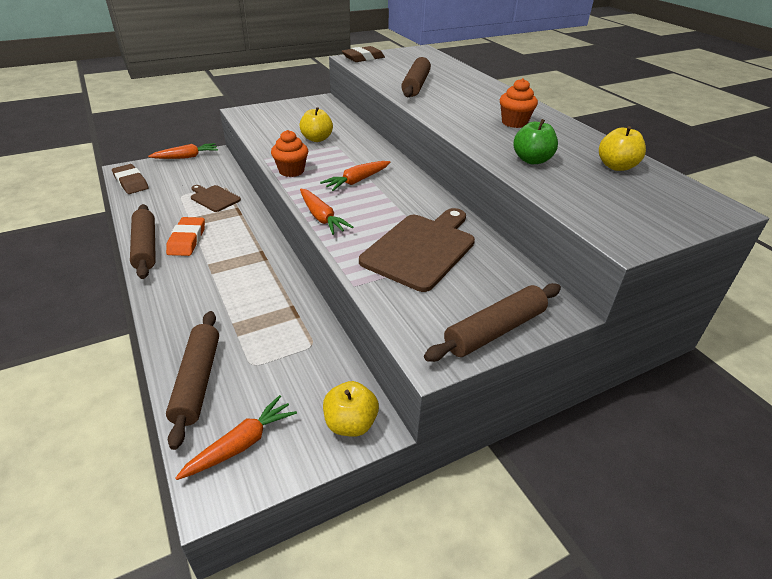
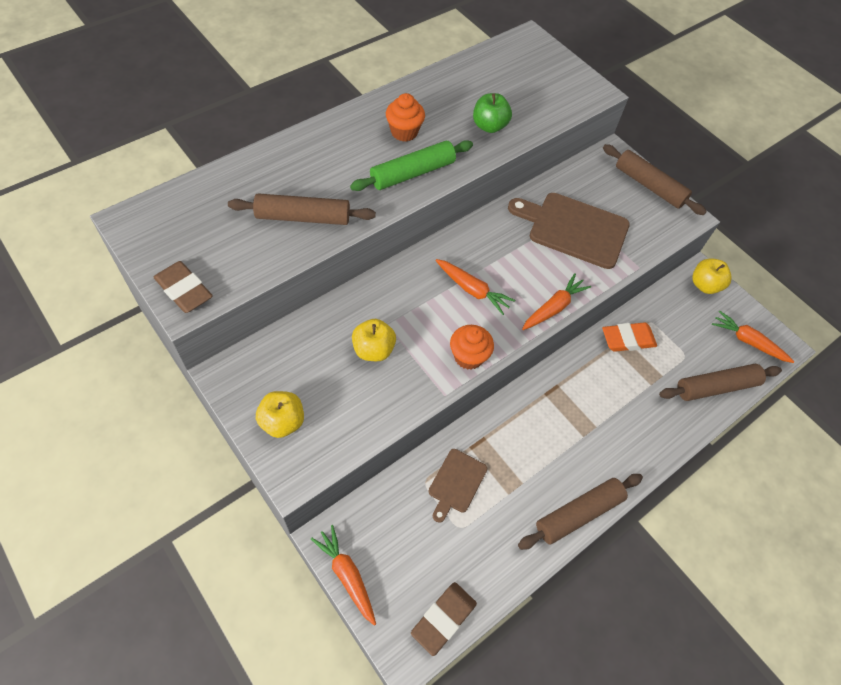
camera: 105 degrees left, 20 degrees up
orange eraser [166,217,205,256] -> orange eraser moved to [602,322,657,352]
yellow apple [599,126,646,171] -> yellow apple moved to [256,391,304,438]
none -> green rolling pin [350,140,473,191]

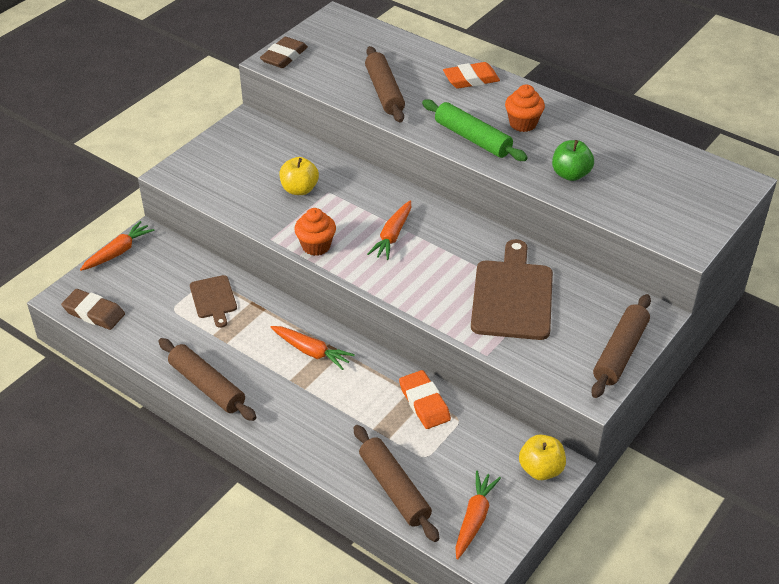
camera: 80 degrees right, 15 degrees down
yellow apple [256,391,304,438] -> none
brown cutting board [429,449,488,522] -> brown cutting board turned 120 degrees counterclockwise [190,275,237,328]
orange carrot [522,273,591,330] -> orange carrot moved to [270,326,355,370]
none -> orange eraser [443,62,500,89]

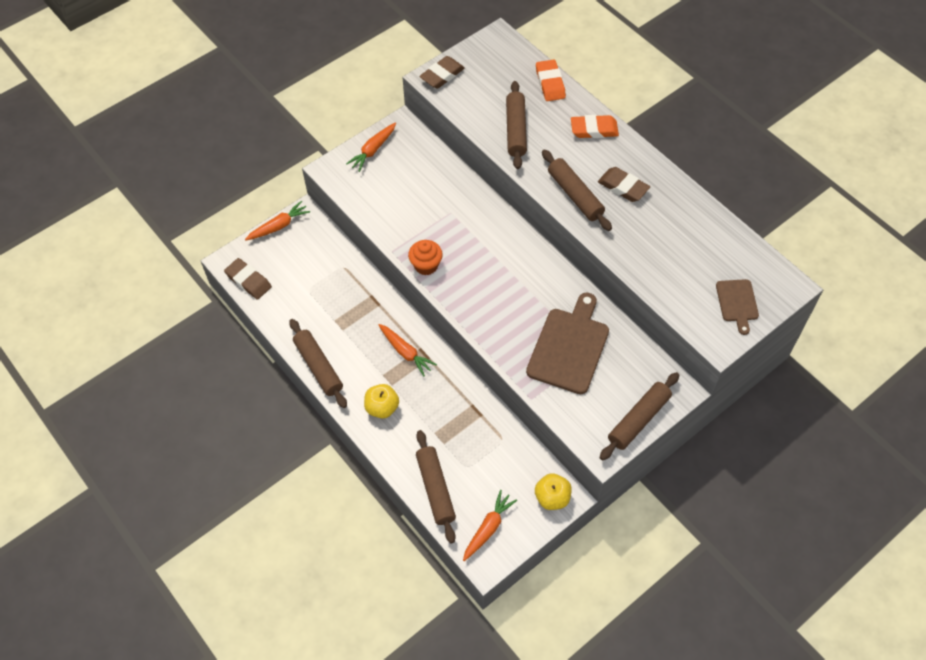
camera: 15 degrees right, 15 degrees up
brown cutting board [190,275,237,328] -> brown cutting board moved to [716,279,759,335]
yellow apple [279,157,319,195] -> yellow apple moved to [364,384,399,419]
orange carrot [367,200,411,260] -> orange carrot moved to [346,123,396,172]
orange eraser [399,370,451,429] -> orange eraser moved to [536,60,566,101]
green rolling pin [422,99,528,161] -> brown rolling pin [542,150,612,231]
orange cupcake [505,84,545,132] -> brown eraser [598,167,650,202]
green apple [552,140,594,181] -> none

